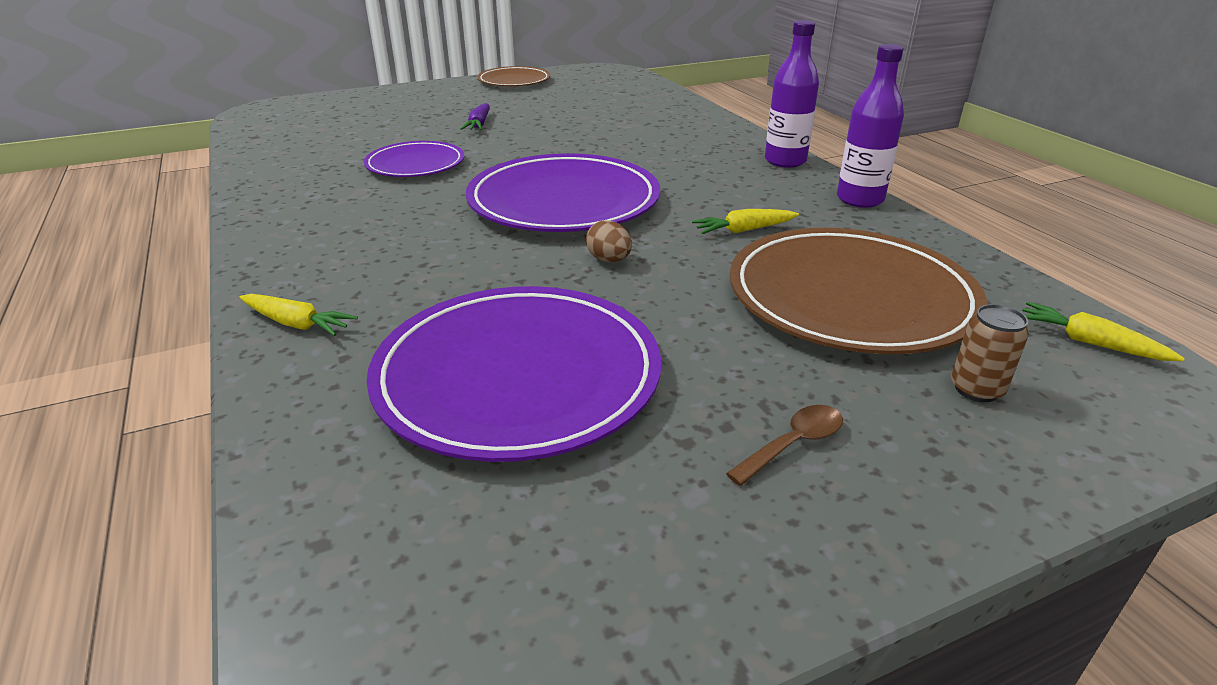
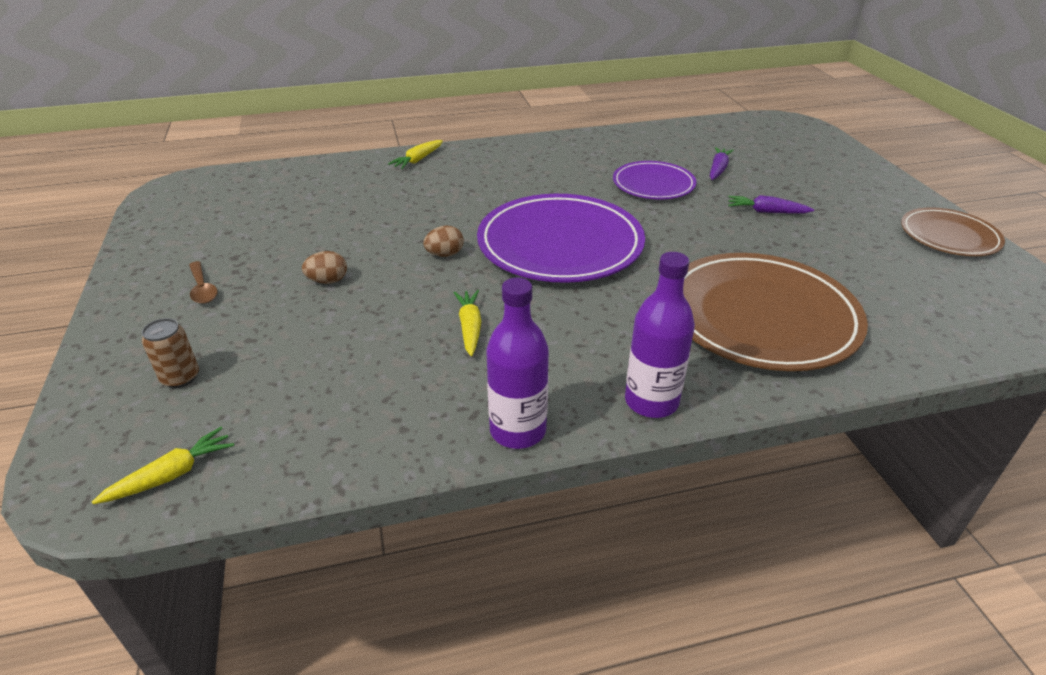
camera: 100 degrees right, 5 degrees up
purple plate [367,286,662,462] -> none
brown plate [730,228,987,354] -> brown plate moved to [683,253,868,371]
none -> brown egg [302,251,347,284]
none -> purple carrot [710,147,734,180]

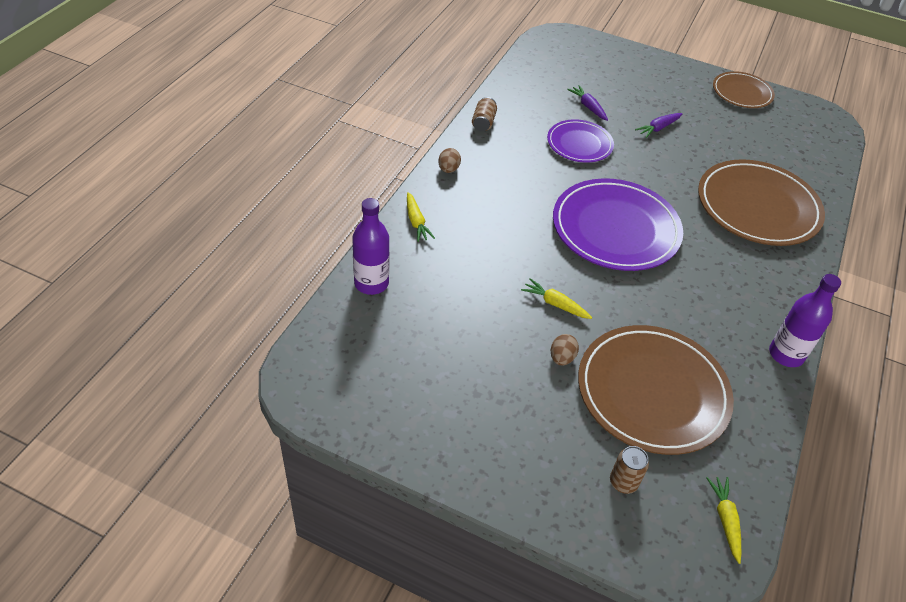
camera: 55 degrees left, 10 degrees up
brown spoon [189,261,218,304] -> none
brown egg [423,225,464,257] -> brown egg moved to [438,148,461,173]
yellow carrot [454,290,481,356] -> yellow carrot moved to [521,278,592,319]
purple bottle [625,252,695,418] -> purple bottle moved to [352,198,390,295]
none -> brown can [472,97,497,131]
none -> brown plate [578,325,734,455]

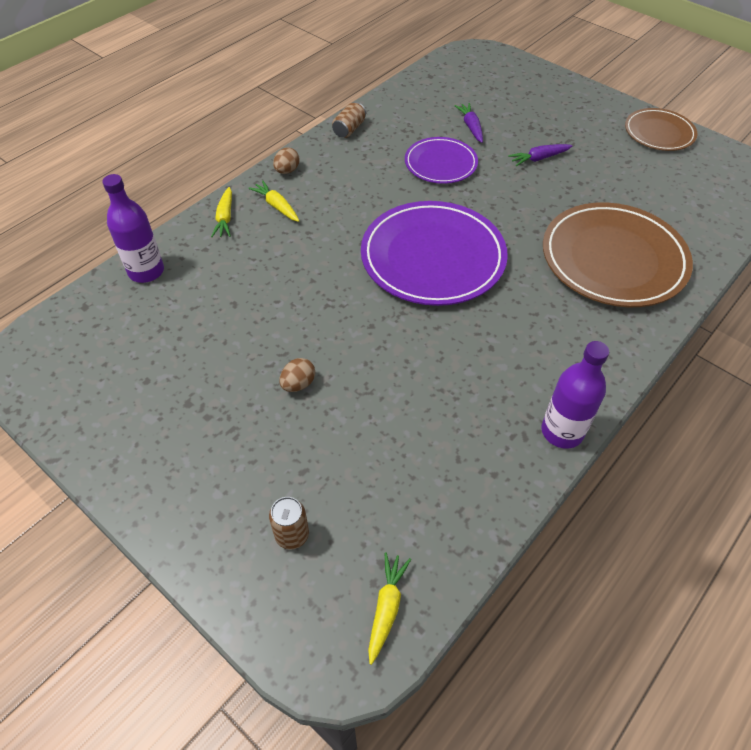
camera: 20 degrees right, 5 degrees up
yellow carrot [521,278,592,319] -> yellow carrot moved to [248,180,299,222]
brown plate [578,325,734,455] -> none

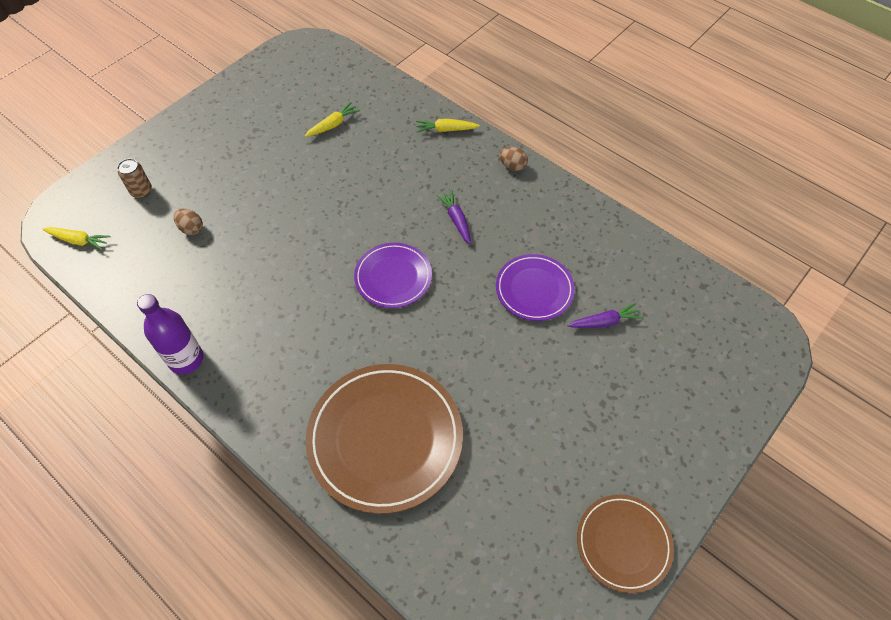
camera: 90 degrees right, 5 degrees up
purple bottle [102,174,164,283] -> none
yellow carrot [248,180,299,222] -> yellow carrot moved to [305,102,361,137]
brown egg [279,358,315,392] -> brown egg moved to [174,209,203,235]
brown can [332,102,366,138] -> none
purple plate [361,201,508,306] -> purple plate [354,243,432,308], size x0.57
purple carrot [508,144,572,166] -> purple carrot moved to [436,190,471,244]

